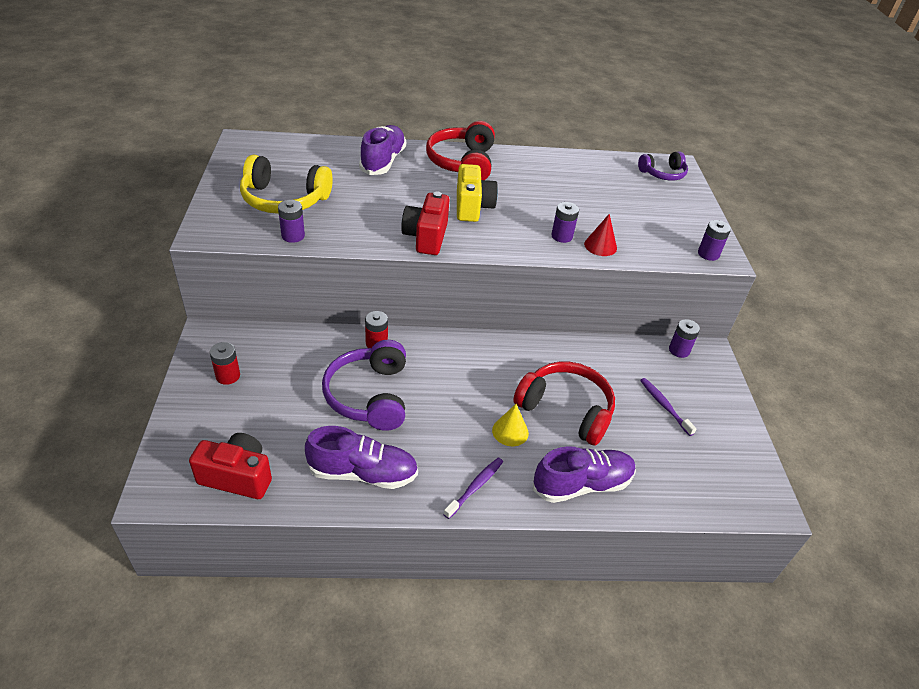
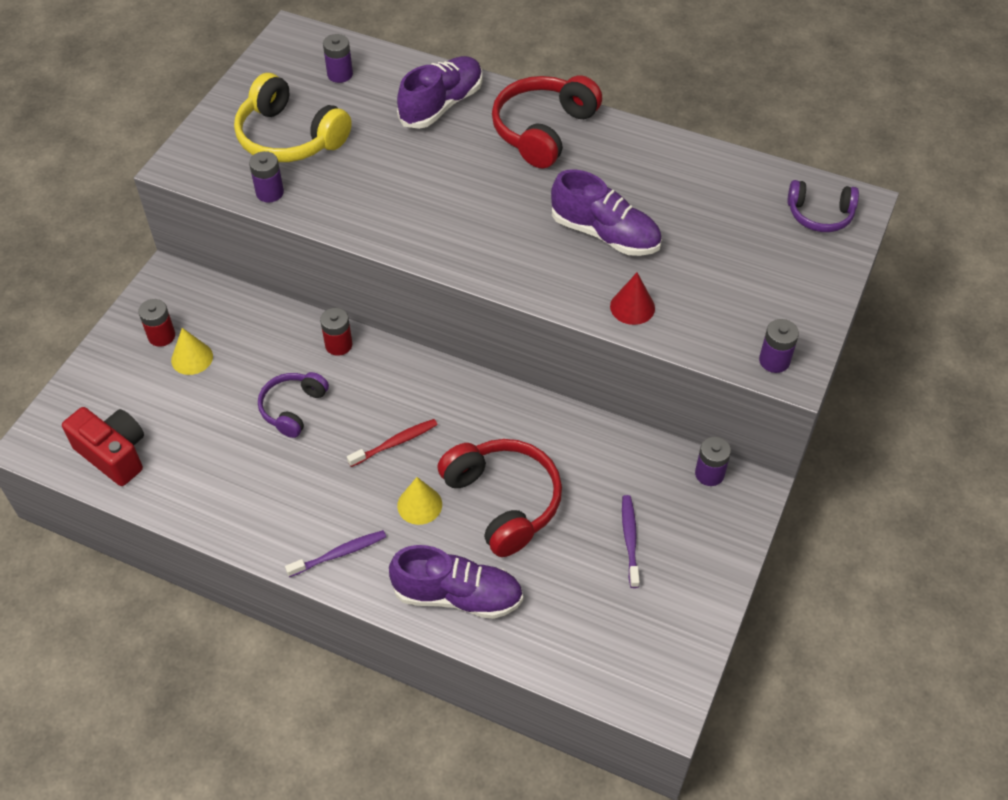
camera: 30 degrees right, 10 degrees up
purple shoe [305,426,418,489] -> purple shoe moved to [551,169,662,256]
purple headphones [322,340,406,431] -> purple headphones [258,372,329,438], size x0.61
red camera [401,191,449,255] -> none
yellow camera [457,164,498,222] -> none
purple battery [551,202,579,243] -> purple battery moved to [323,34,353,83]
none -> yellow cone [171,328,213,375]
none -> red toothbrush [347,419,438,467]

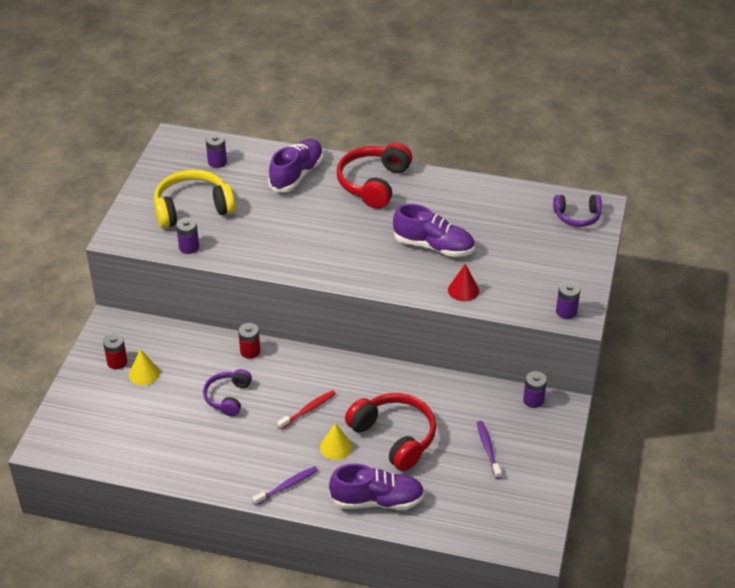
camera: 10 degrees left, 10 degrees down
red camera [62,407,144,486] -> none
yellow headphones [234,73,352,162] -> yellow headphones turned 135 degrees clockwise [154,170,235,228]

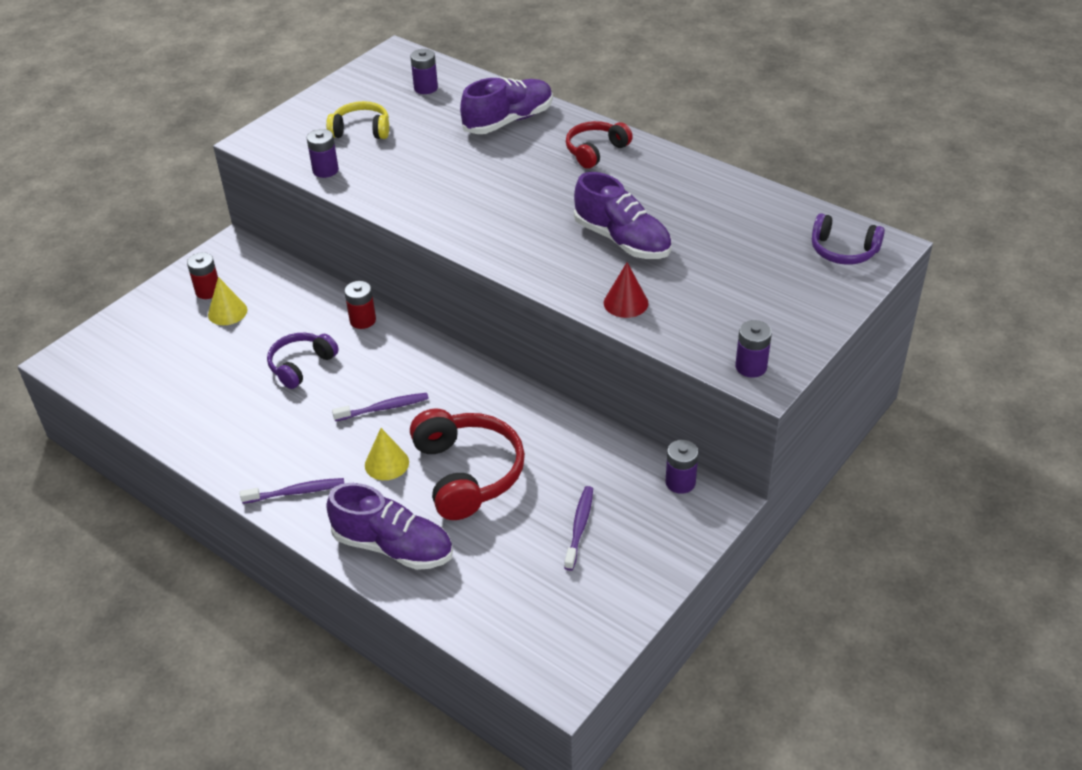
camera: 25 degrees right, 0 degrees up
yellow headphones [154,170,235,228] -> yellow headphones [326,101,389,139], size x0.61
red toothbrush [277,390,336,430] -> purple toothbrush [332,393,429,421]
red headphones [337,143,412,209] -> red headphones [566,121,633,169], size x0.61

